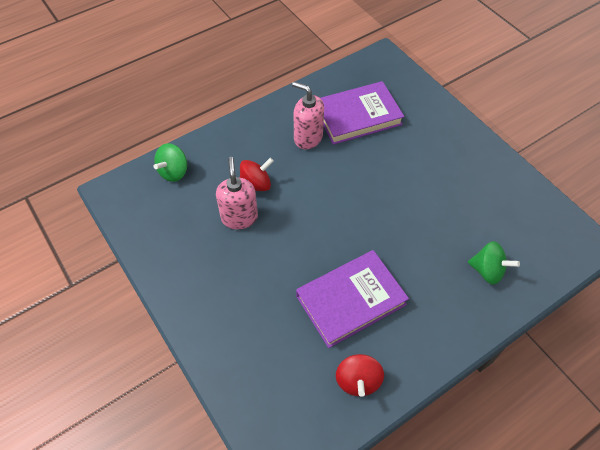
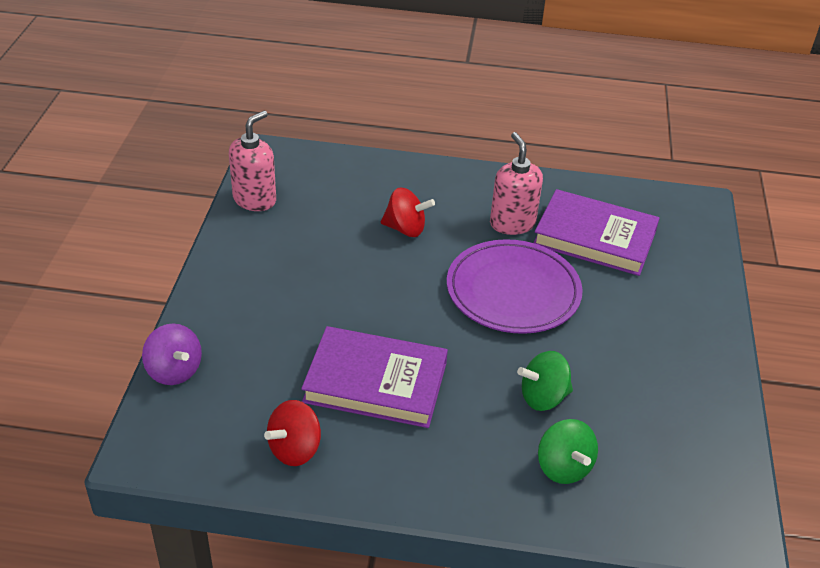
camera: 40 degrees right, 15 degrees down
green spinning top [154,143,187,182] -> green spinning top moved to [517,351,573,411]
pink soap dispenser [216,157,258,229] -> pink soap dispenser moved to [229,111,276,211]
none -> purple spinning top [142,324,202,385]
none -> purple plate [447,239,583,334]

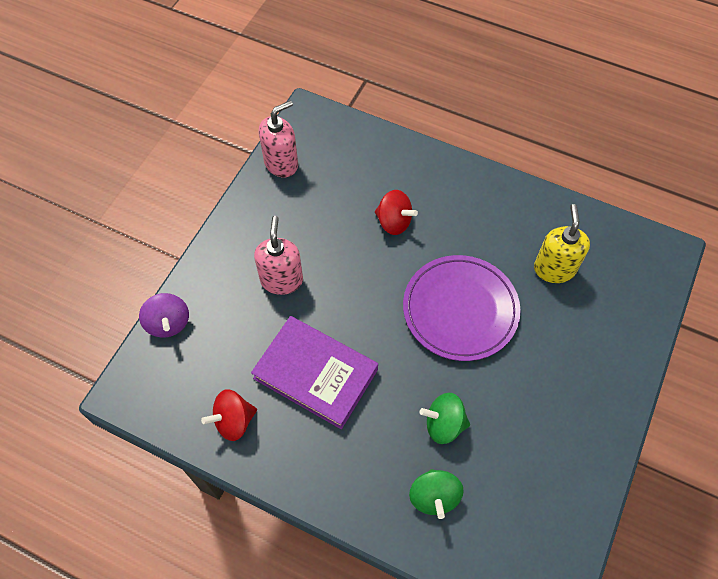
camera: 20 degrees right, 20 degrees up
pink soap dispenser [490,132,543,235] -> pink soap dispenser moved to [254,216,303,295]
purple book [533,189,660,276] -> yellow soap dispenser [534,204,590,283]

